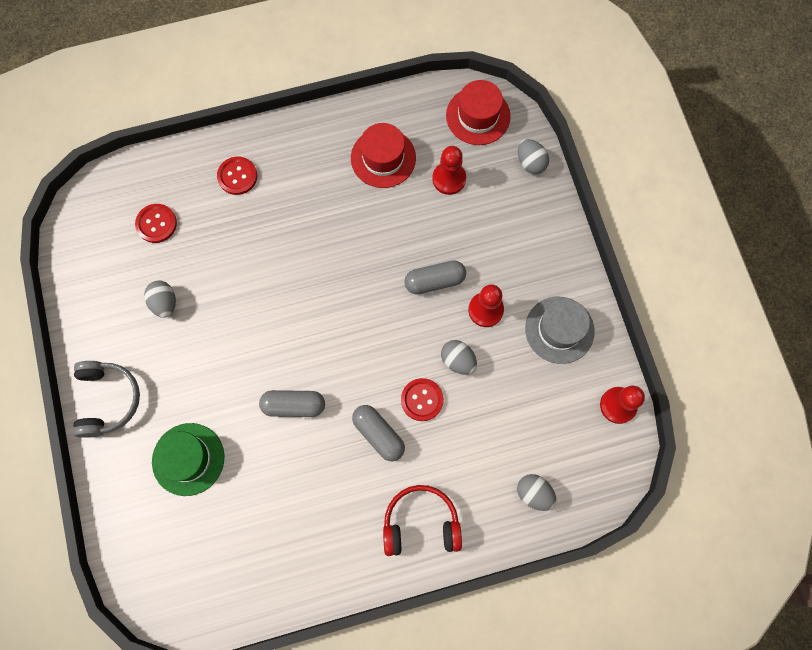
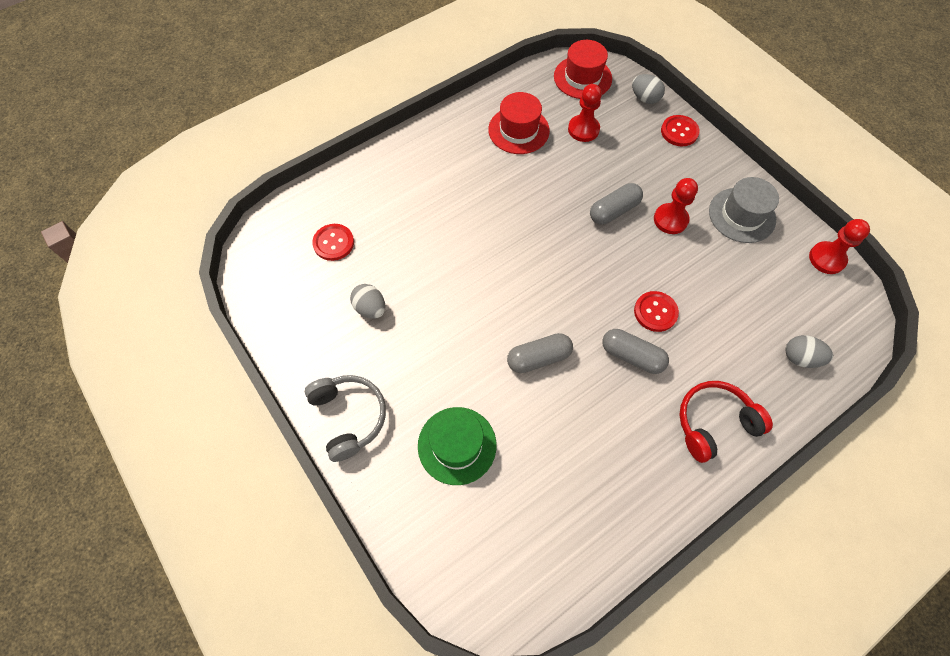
camera: 20 degrees left, 10 degrees down
red button [217,157,257,195] -> red button moved to [661,115,700,146]
grey egg [441,340,477,375] -> none

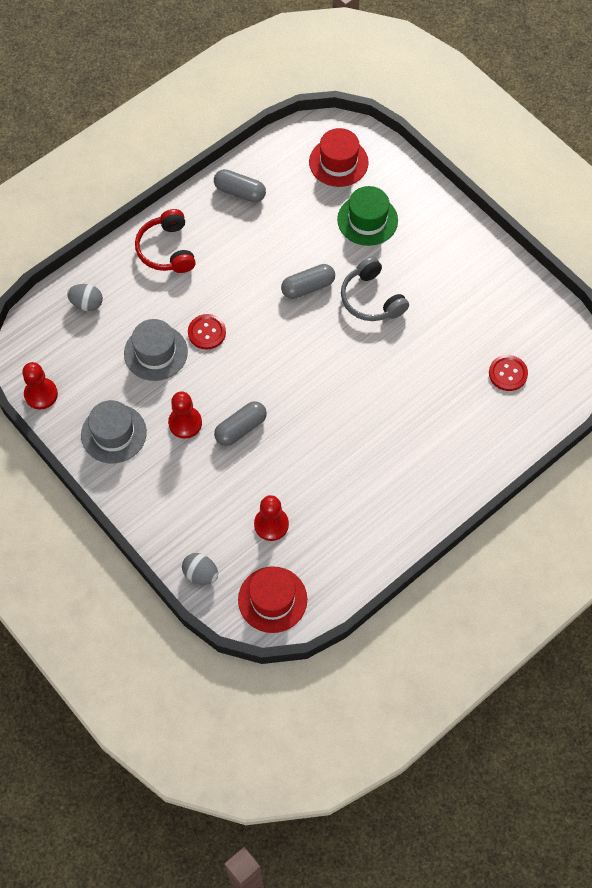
camera: 175 degrees right, 0 degrees up
grey headphones [305,375,386,462] -> grey headphones moved to [341,257,409,321]
grey egg [350,284,385,319] -> none
red hat [488,92,550,154] -> red hat moved to [309,128,369,187]
grey capsule [602,329,669,374] -> grey capsule moved to [214,169,266,203]
red button [661,115,700,146] -> none
red headphones [679,381,773,463] -> red headphones turned 105 degrees clockwise [135,209,196,273]
none -> grey hat [124,319,188,381]

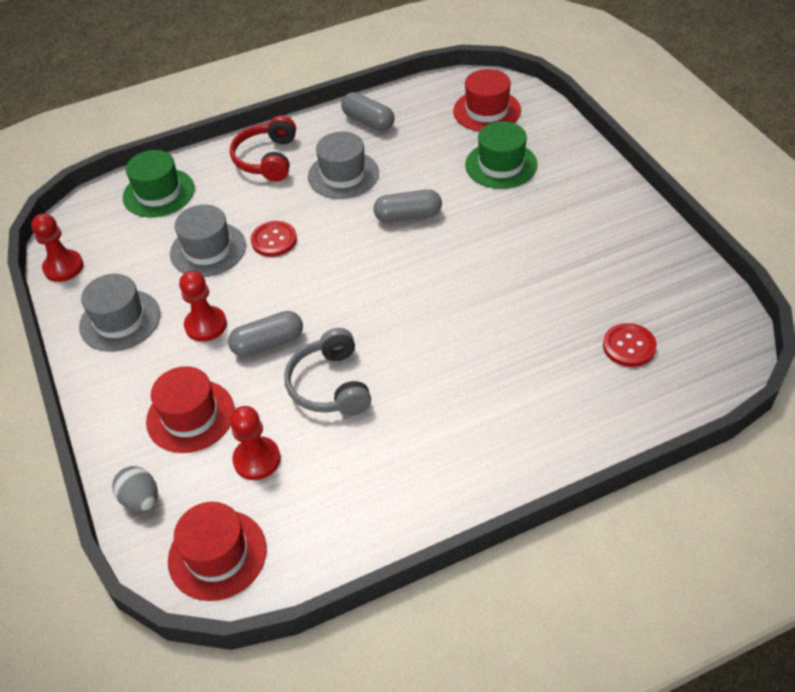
camera: 20 degrees right, 15 degrees down
grey egg [67,284,103,311] -> green hat [123,150,195,217]
grey headphones [341,257,409,321] -> grey headphones moved to [284,328,371,415]
none -> red hat [146,366,235,453]
none -> grey hat [308,132,379,199]

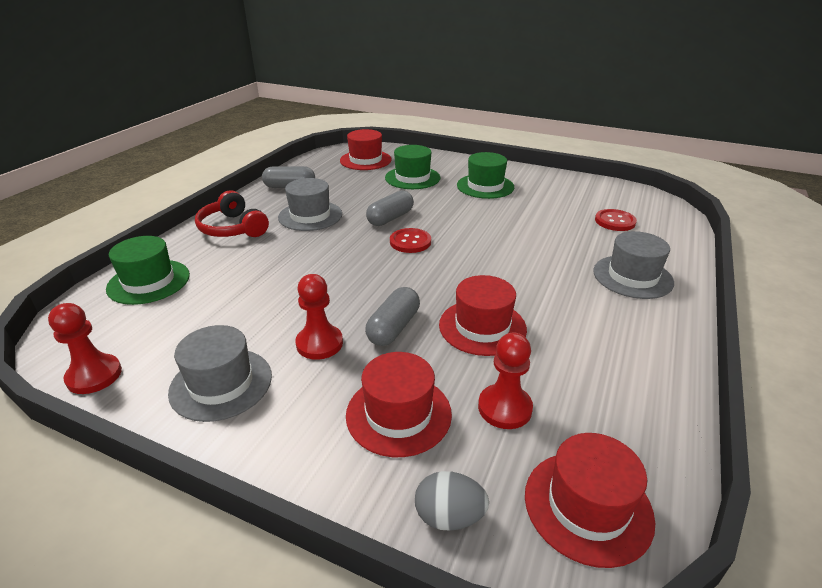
camera: 45 degrees left, 15 degrees down
grey hat [170,205,246,277] -> grey hat moved to [593,231,674,299]
red button [251,221,297,257] -> red button moved to [390,228,431,253]
grey headphones [284,328,371,415] -> red hat [439,275,527,356]
none -> green hat [457,152,514,199]

